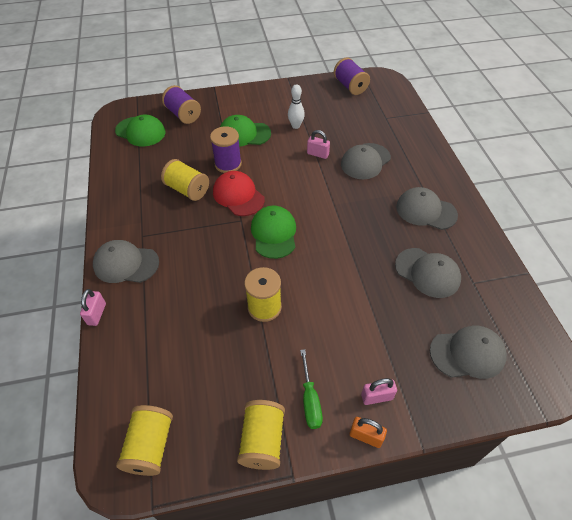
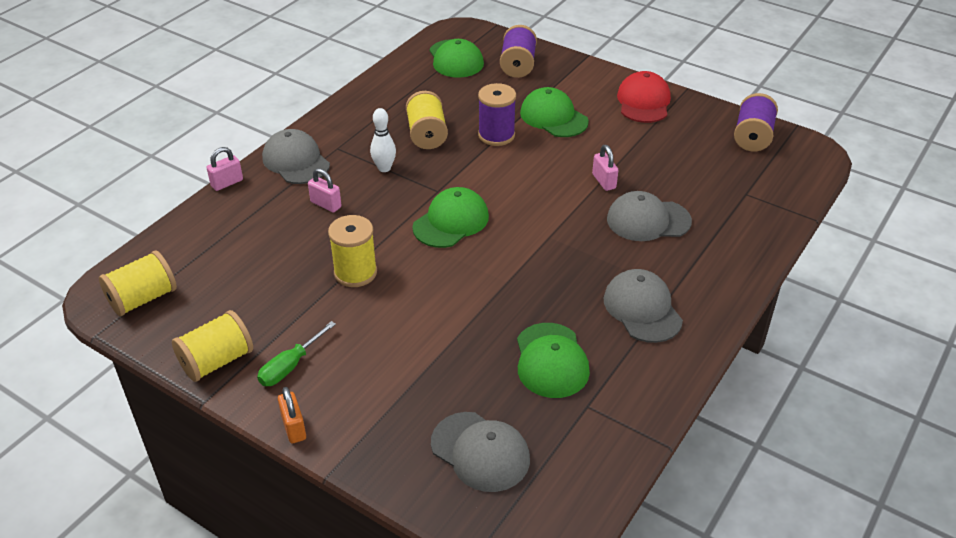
camera: 45 degrees right, 10 degrees down
red cap [213,171,265,216] -> red cap moved to [617,71,671,123]
white bowling pin [288,84,305,129] -> white bowling pin moved to [370,108,396,172]
pink padlock [361,378,397,405] -> pink padlock moved to [308,168,341,213]
grey cap [395,248,461,298] -> green cap [517,323,590,398]

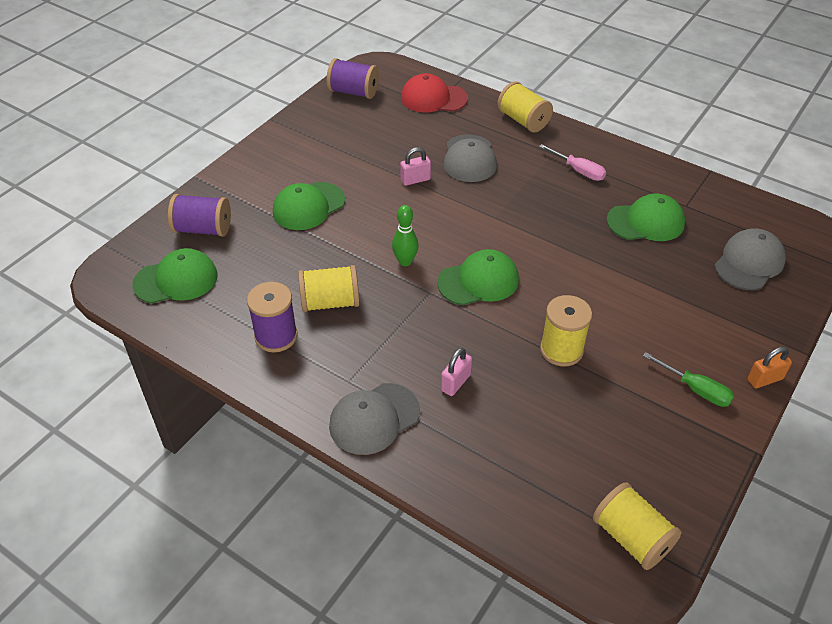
camera: 90 degrees left, 5 degrees up
yellow spool [172,310,253,382] -> yellow spool moved to [497,81,553,133]
pink padlock [207,147,243,191] -> none
white bowling pin [370,108,396,172] -> none
green cap [412,187,489,248] -> green cap turned 120 degrees clockwise [437,249,519,305]
purple spool [478,83,516,146] -> purple spool moved to [247,282,298,352]
grey cap [604,269,683,343] -> pink screwdriver [539,144,606,181]
red cap [617,71,671,123] -> red cap moved to [401,73,468,112]
none -> green bowling pin [392,205,419,266]

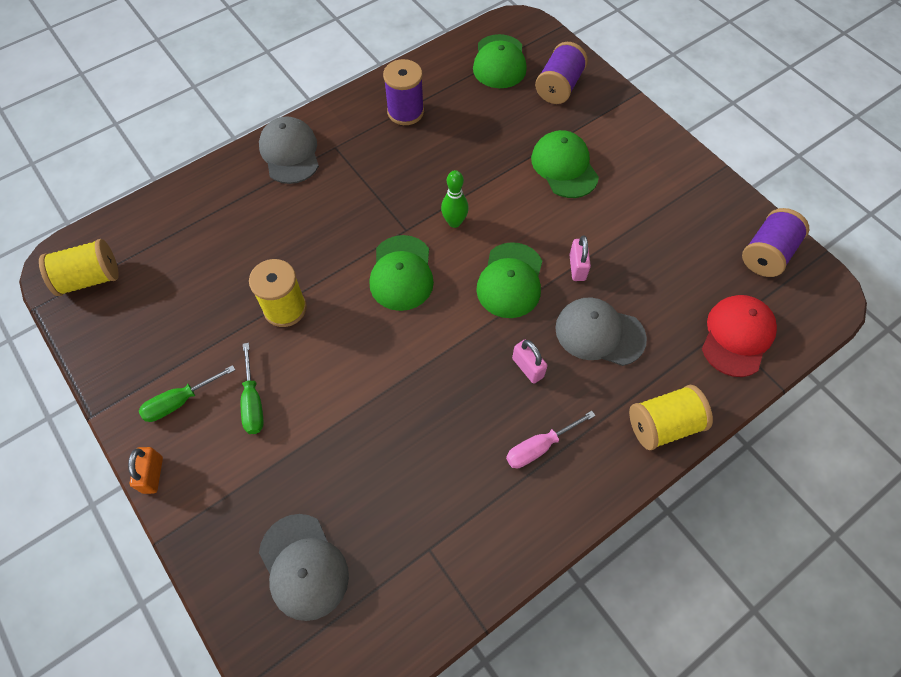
camera: 110 degrees right, 15 degrees up
yellow spool [298,265,359,312] -> none
pink padlock [441,348,472,396] -> pink padlock moved to [512,340,547,384]
green cap [606,194,685,241] -> green cap moved to [476,242,542,318]
none -> green screwdriver [241,343,264,434]

